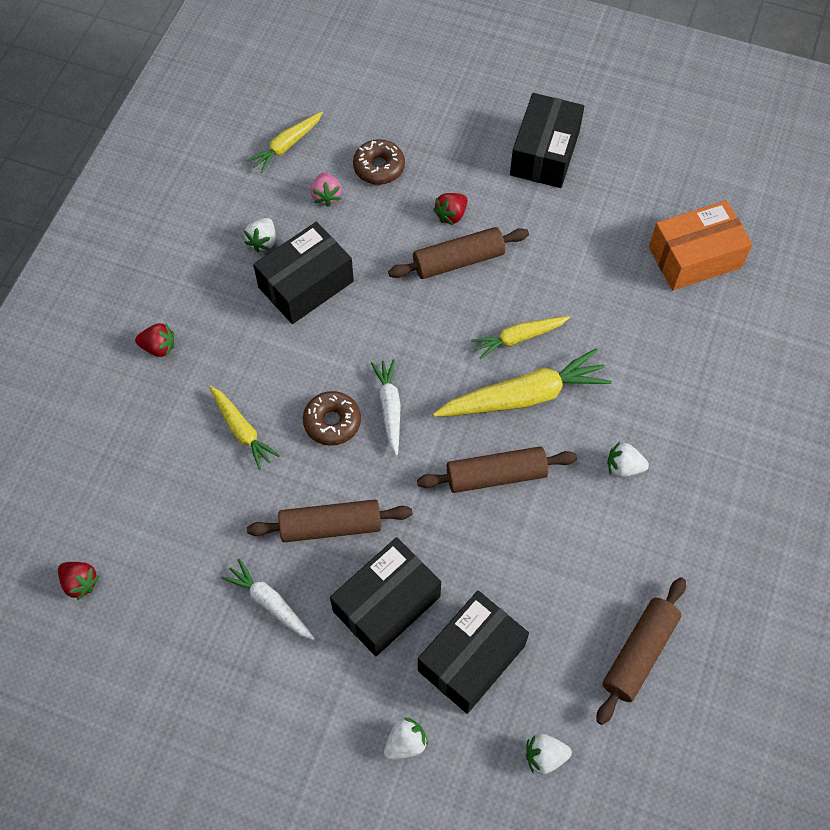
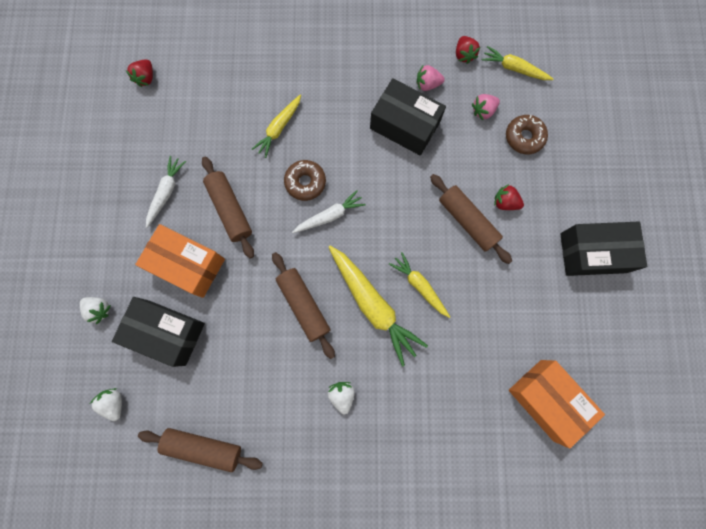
camera: 70 degrees right, 15 degrees up
red strawberry [135,323,174,357] -> red strawberry moved to [456,36,480,64]
white strawberry [244,218,276,252] -> pink strawberry [417,65,445,91]
black box [330,537,441,656] -> orange box [135,224,225,298]

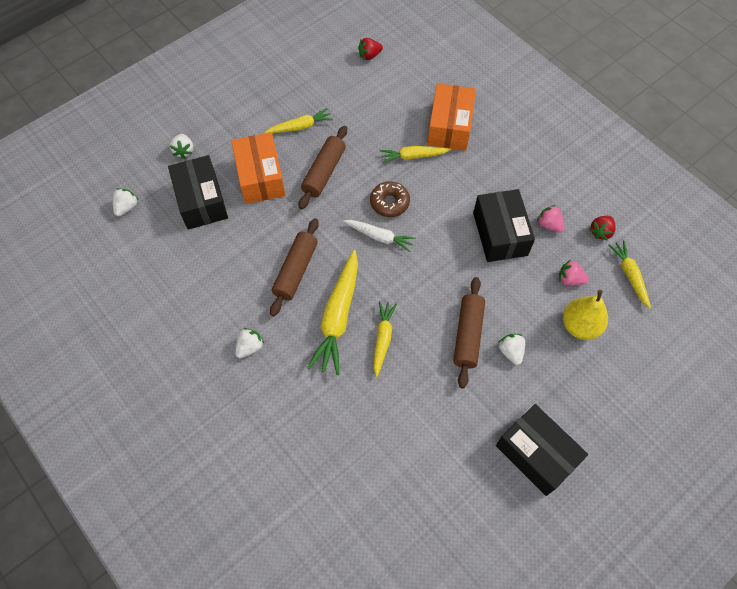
camera: 50 degrees right, 15 degrees down
brown rolling pin [138,428,263,472] -> none
white carrot [146,156,186,228] -> yellow carrot [264,108,333,133]
red strawberry [494,184,524,210] -> white strawberry [498,334,525,365]
brown donut [506,115,548,154] -> yellow pear [563,290,608,340]
orange box [509,360,605,449] -> orange box moved to [427,83,476,151]

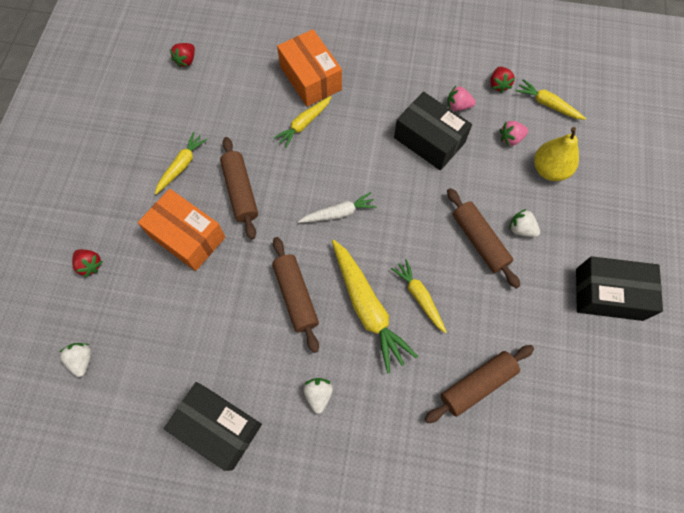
camera: 40 degrees left, 5 degrees up
black box [168,155,228,230] -> black box moved to [164,382,262,471]
white strawberry [170,134,193,159] -> red strawberry [72,249,103,278]
brown donut [370,181,410,217] -> none
none -> brown rolling pin [425,345,534,423]

